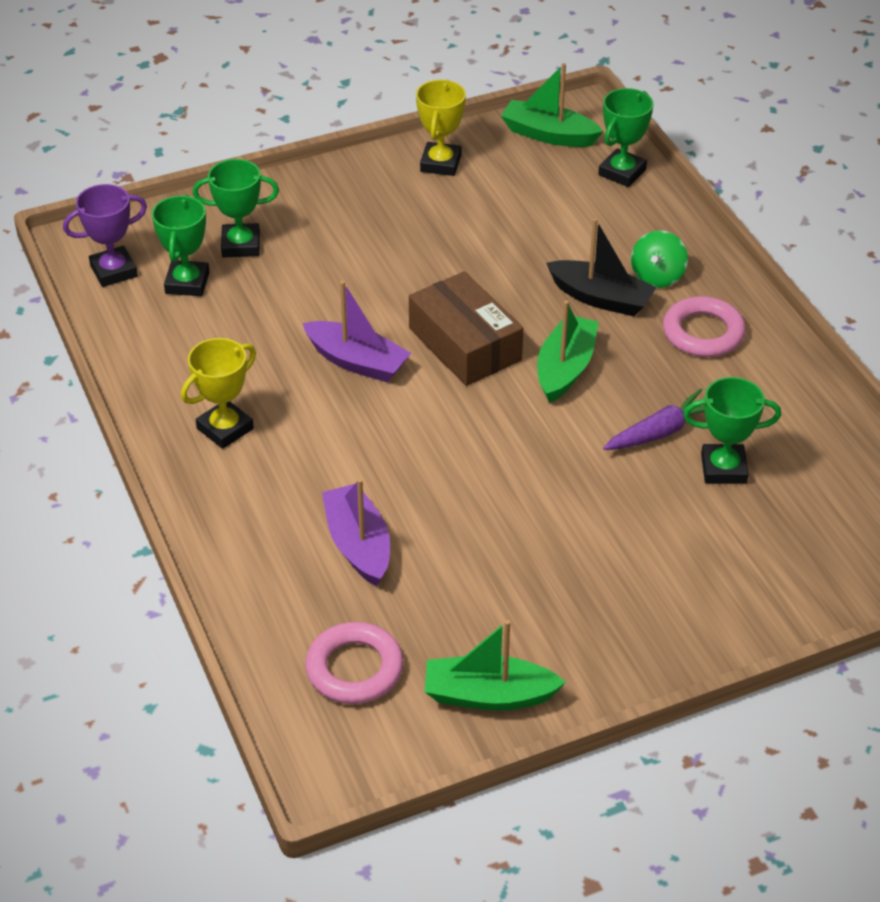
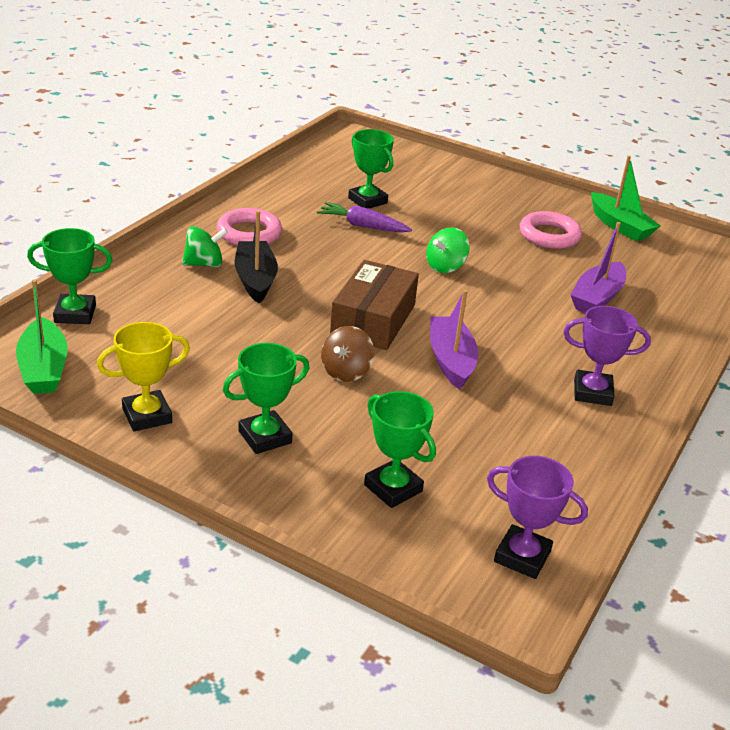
camera: 130 degrees left, 10 degrees down
green trophy [152,195,209,296] -> green trophy moved to [223,343,310,454]
yellow trophy [181,338,256,449] -> purple trophy [563,306,651,406]
pink ring [306,622,404,704] -> pink ring moved to [520,211,582,249]
green boat [537,300,599,403] -> none
none -> brown spinning top [321,326,374,382]
none -> green spinning top [426,227,470,273]

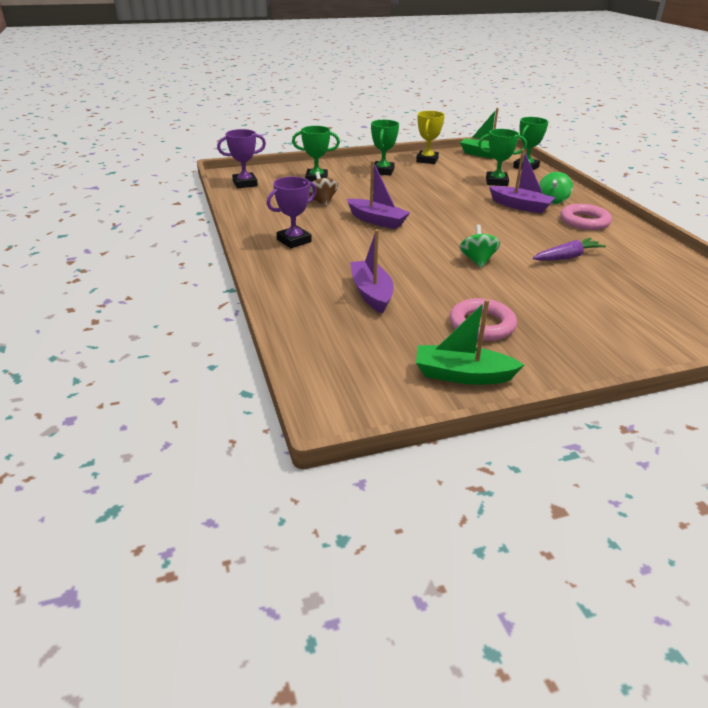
camera: 135 degrees right, 0 degrees up
black boat [235,211,278,303] -> purple boat [489,149,556,214]
brown spinning top [321,326,374,382] -> brown spinning top moved to [309,172,338,207]
brown box [330,260,419,350] -> none
green trophy [348,129,394,209] -> green trophy moved to [478,129,527,186]

